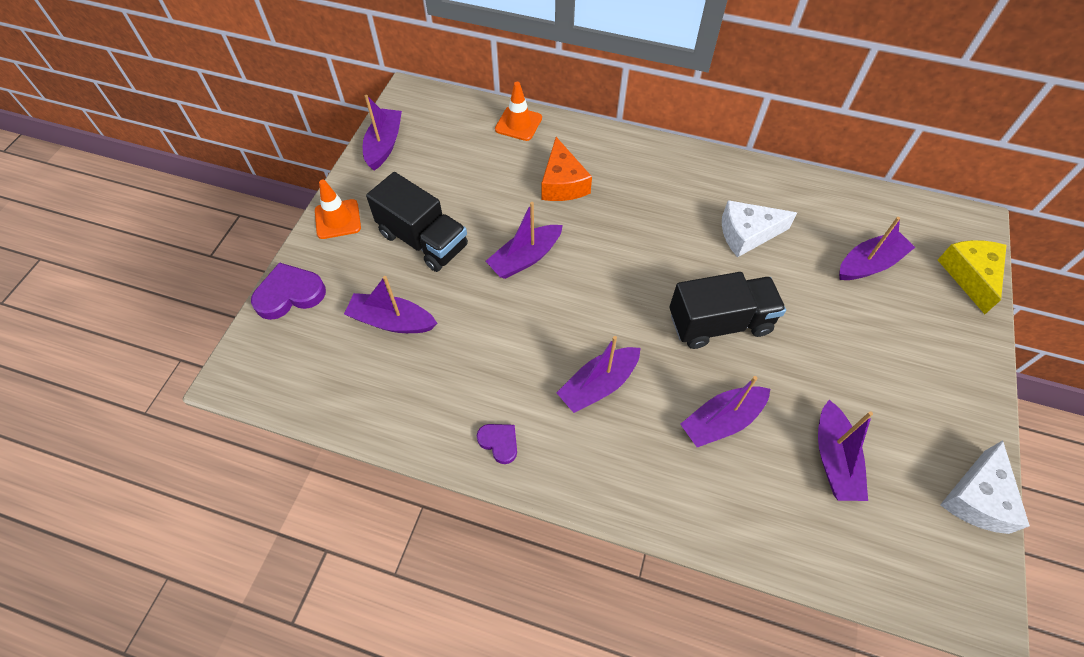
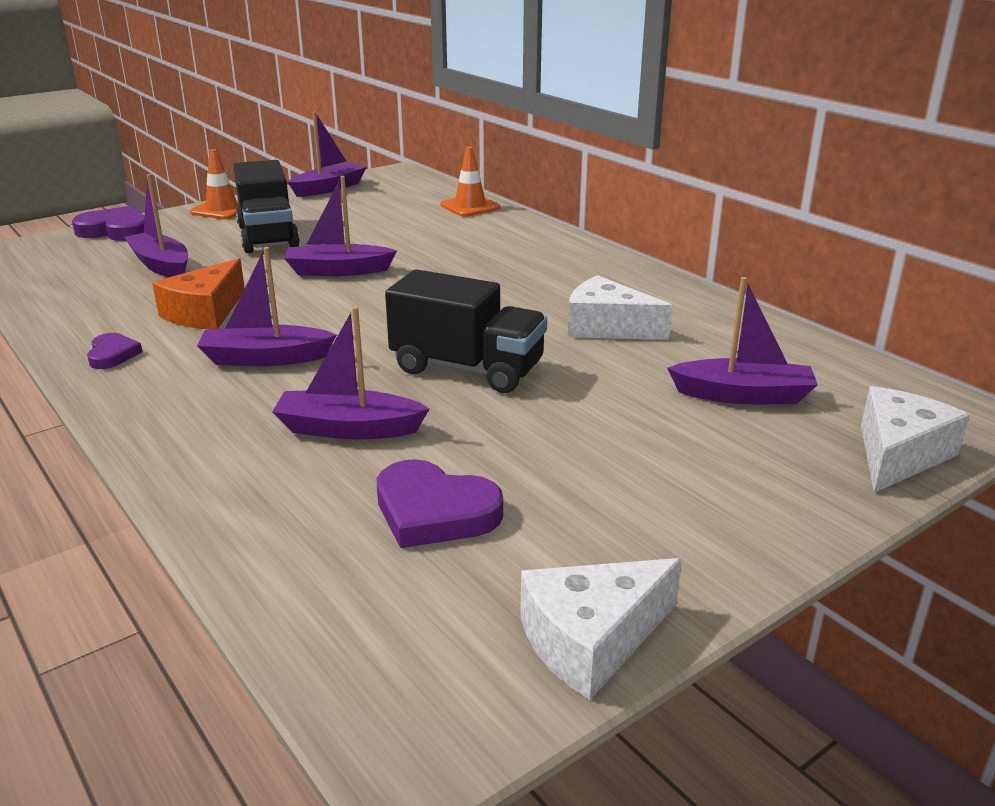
camera: 35 degrees right, 30 degrees down
orange cheese [542,137,592,201] -> orange cheese moved to [152,258,245,329]
purple boat [818,400,873,501] -> purple heart [377,459,503,548]
yellow cheese [938,240,1006,314] -> white cheese [861,386,970,493]

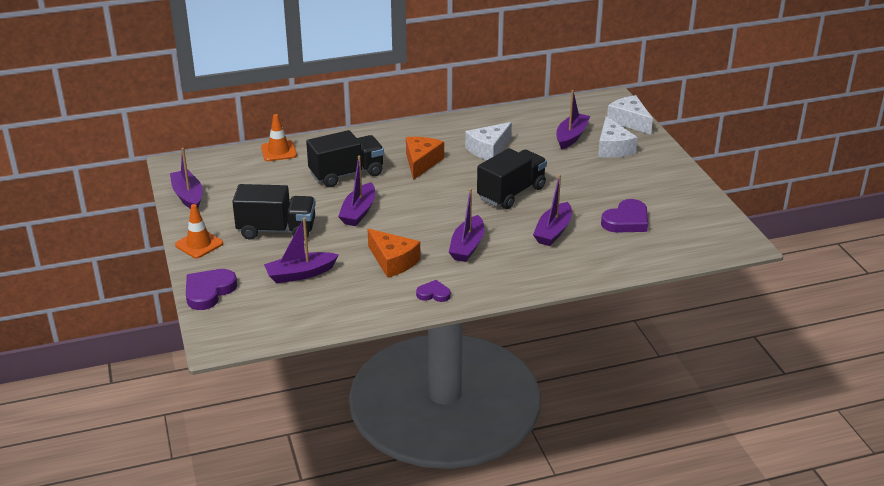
camera: 70 degrees left, 5 degrees up
white cheese [520,558,682,700] -> white cheese moved to [598,116,638,158]
none -> black truck [306,130,384,187]
none -> orange cheese [406,137,444,180]

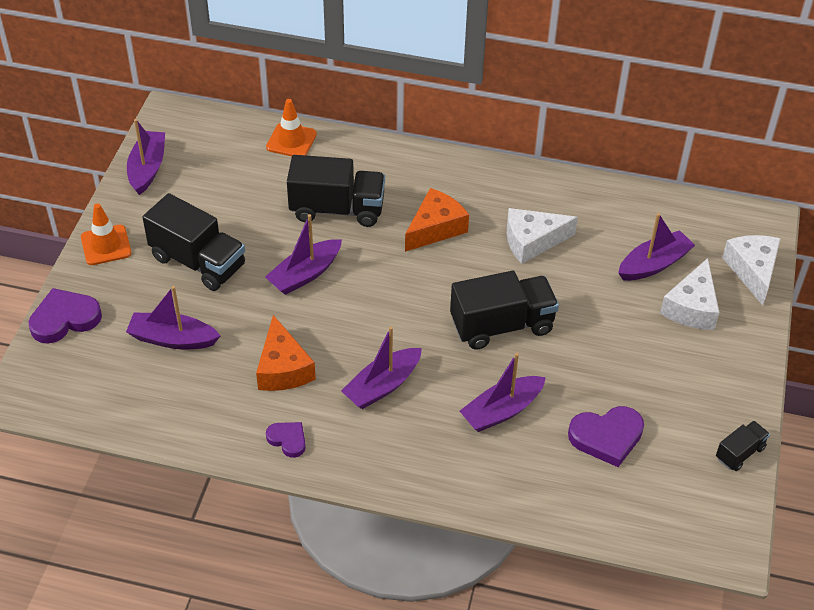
camera: 30 degrees right, 15 degrees up
none -> black truck [716,421,770,471]

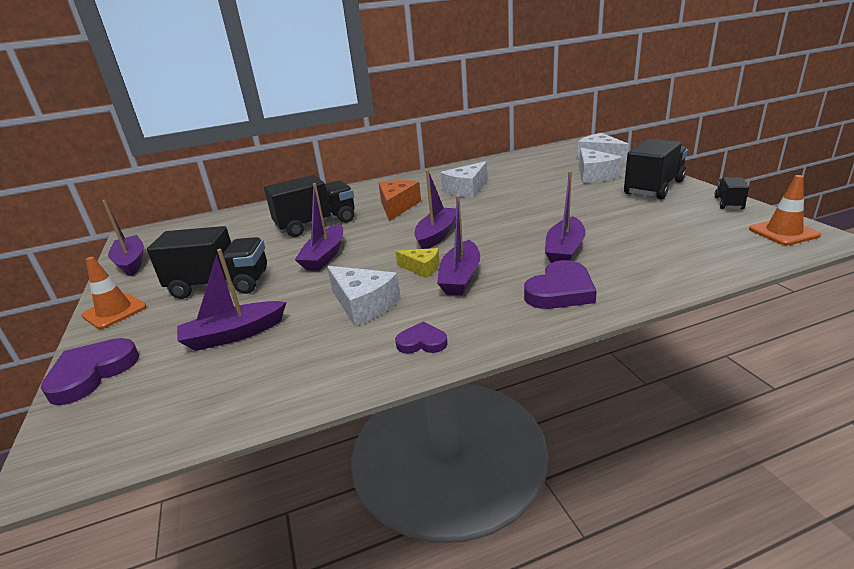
camera: 30 degrees left, 20 degrees down
orange cheese [256,315,316,391] -> white cheese [327,266,400,327]
orange traffic cone [266,99,317,156] -> orange traffic cone moved to [749,175,821,245]
black truck [450,271,559,350] -> black truck moved to [624,139,688,199]
purple heart [568,406,644,467] -> purple heart moved to [524,260,597,309]
purple boat [618,213,695,281] -> purple boat moved to [414,170,456,249]
none -> yellow cheese [395,248,440,278]

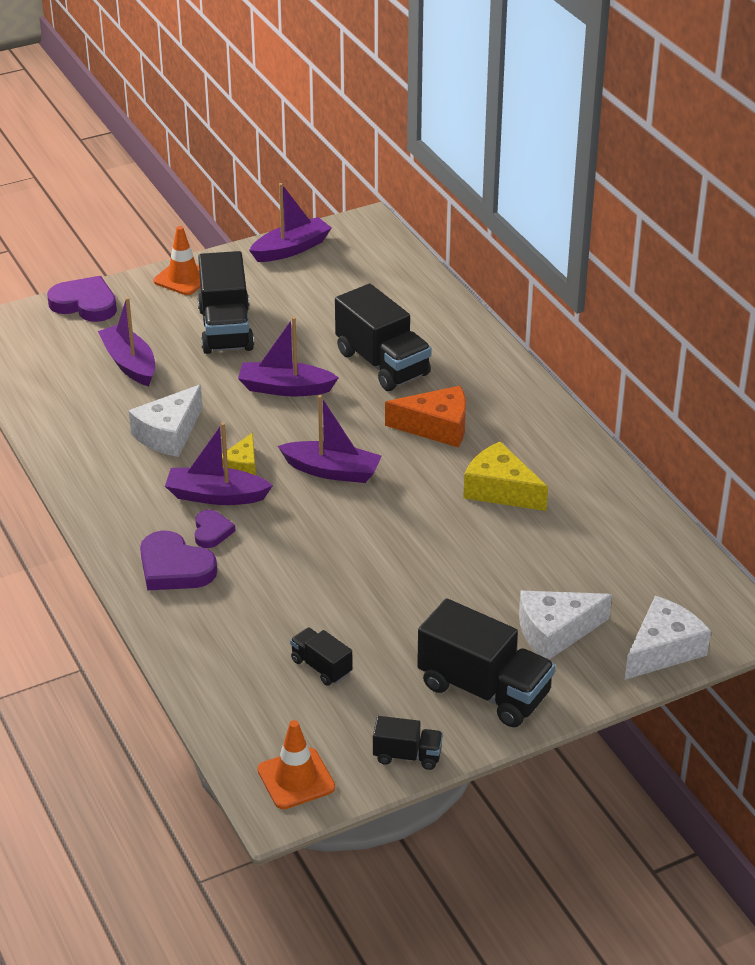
camera: 80 degrees right, 10 degrees up
purple heart [395,321,448,354] -> purple heart moved to [195,509,236,548]
white cheese [441,161,487,198] -> yellow cheese [463,442,548,511]
purple boat [545,171,586,263] -> none
none -> black truck [290,627,353,686]

